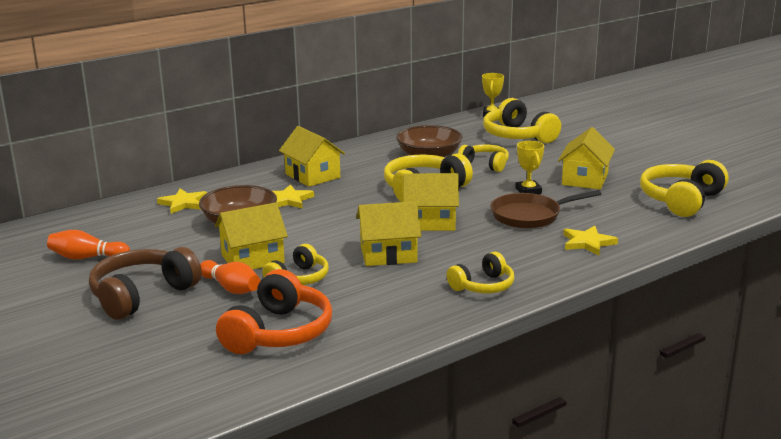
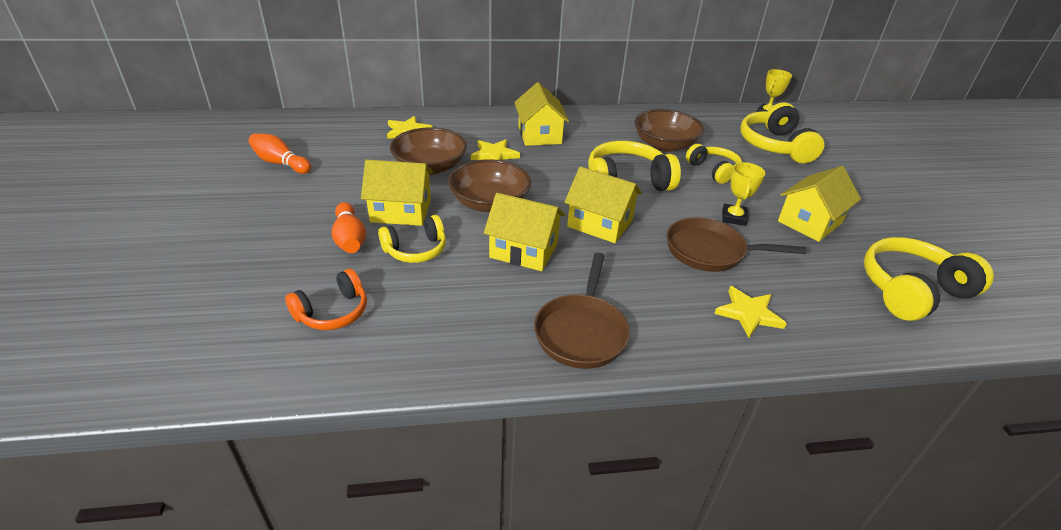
camera: 25 degrees right, 15 degrees up
brown headphones [89,247,202,320] -> none
orange headphones [216,269,332,354] -> orange headphones [285,269,367,330], size x0.62
yellow headphones [447,252,514,293] -> brown pan [534,253,630,369]
none -> brown bowl [448,159,531,212]

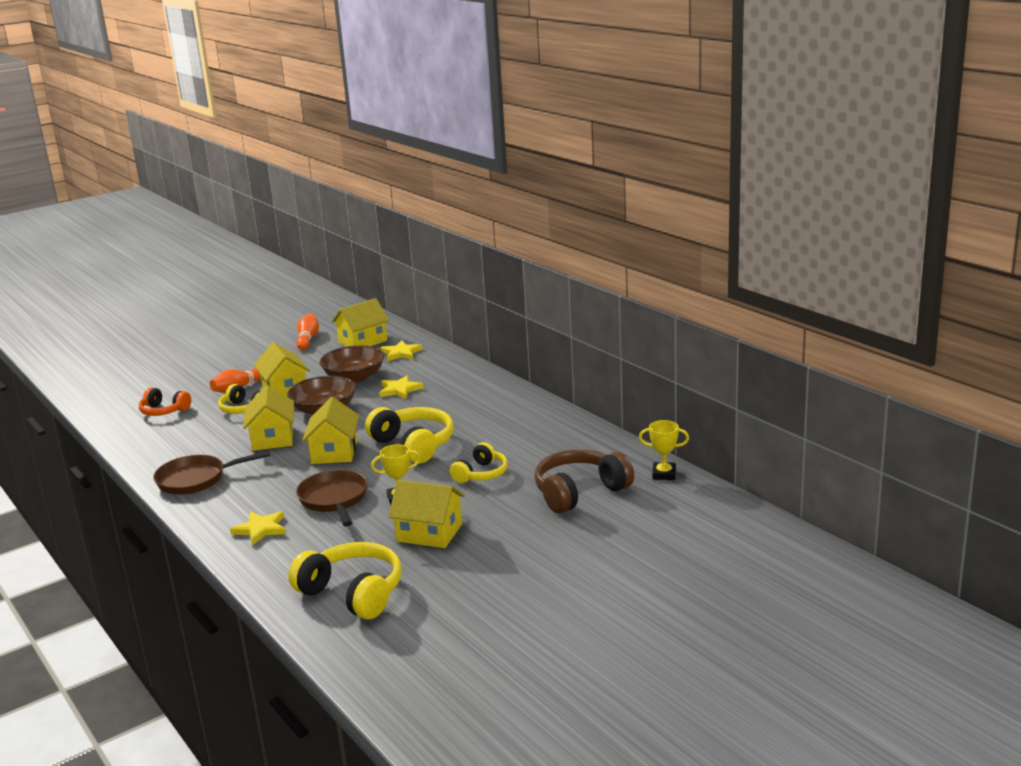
camera: 65 degrees right, 15 degrees down
yellow house [514,82,569,146] -> yellow house moved to [332,298,389,347]
brown bowl [634,109,704,152] -> none
yellow headphones [740,102,824,164] -> brown headphones [535,449,634,513]

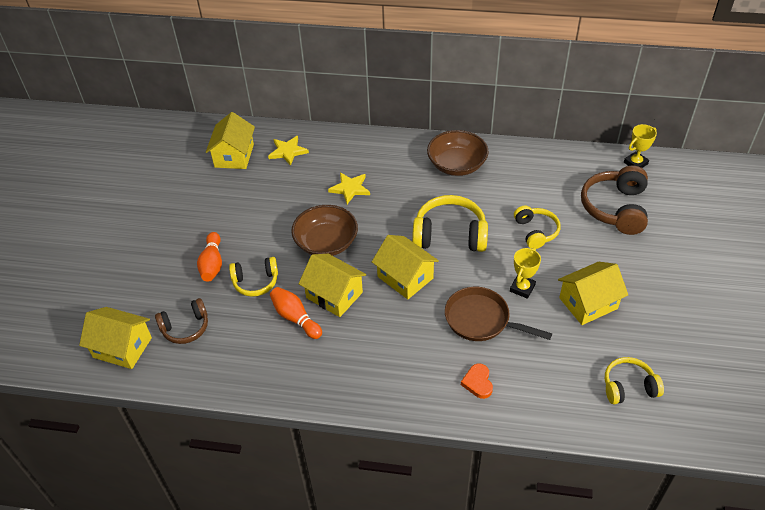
camera: 45 degrees left, 25 degrees up
orange headphones [139,387,191,416] -> brown headphones [155,298,208,344]
brown pan [153,451,270,495] -> none
yellow star [230,511,286,545] -> orange heart [461,364,493,399]
yellow house [254,342,310,397] -> yellow house moved to [79,307,152,369]
yellow headphones [289,542,402,620] -> yellow headphones [605,357,664,404], size x0.62
orange bowling pin [296,314,319,350] -> orange bowling pin moved to [270,287,322,339]
brown bowl [320,345,384,383] -> brown bowl moved to [427,130,489,176]

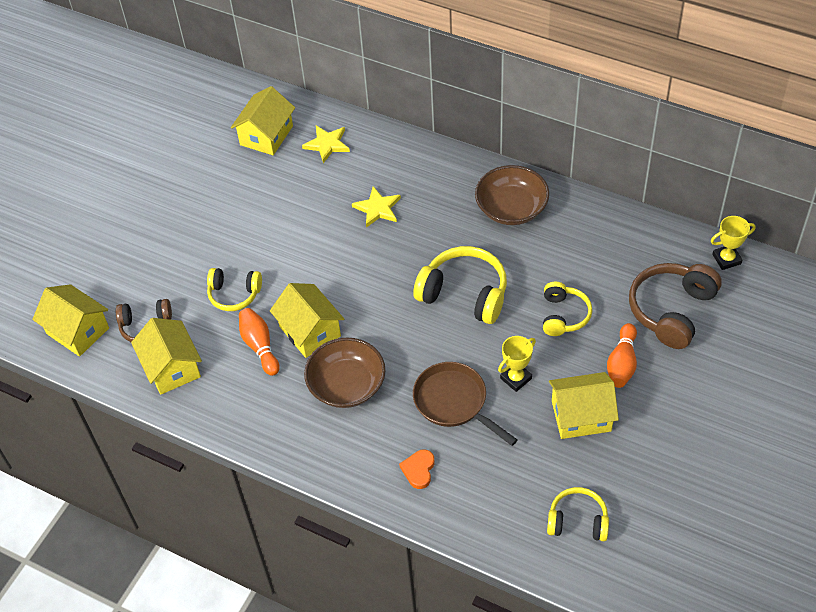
camera: 20 degrees right, 5 degrees up
orange bowling pin [197,232,222,282] -> orange bowling pin moved to [607,323,637,388]
brown bowl [291,205,358,256] -> brown bowl moved to [304,338,386,408]
yellow house [372,235,439,299] -> yellow house moved to [131,318,202,395]

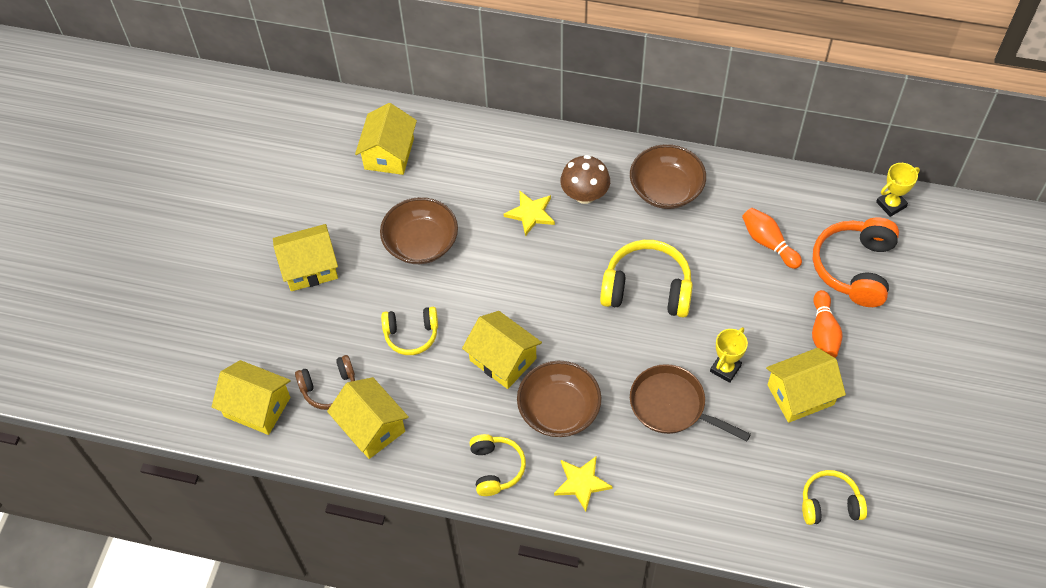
camera: 15 degrees left, 5 degrees up
orange bowling pin [239,308,280,376] -> orange bowling pin moved to [742,208,802,269]
yellow star [302,126,350,163] -> yellow star moved to [554,456,613,511]
orange heart [399,449,435,489] -> none
yellow headphones [543,282,592,336] -> yellow headphones moved to [470,434,526,496]
brown headphones [629,263,722,349] -> orange headphones [813,217,899,307]
none -> yellow house [273,224,338,291]
none -> brown bowl [380,197,458,264]
none -> brown mushroom [560,155,610,204]

